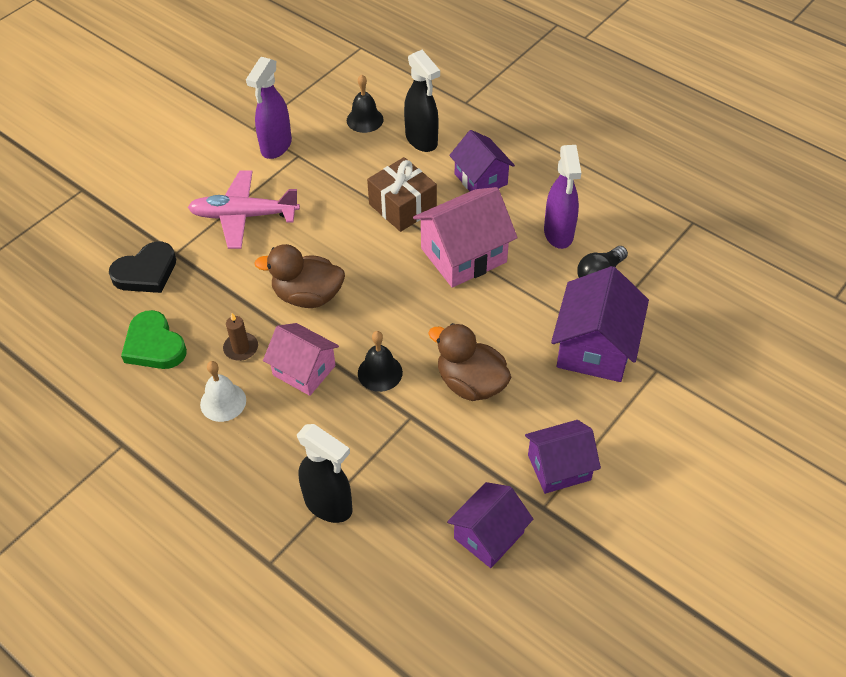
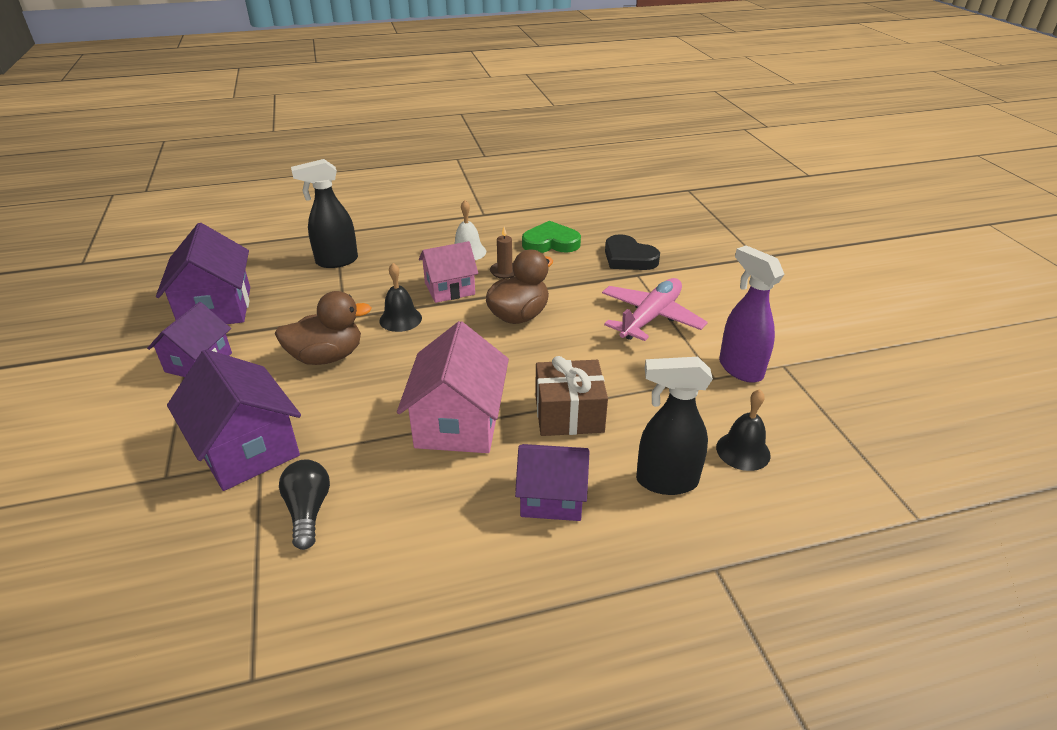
camera: 125 degrees right, 15 degrees down
black heart [109,242,176,293] -> black heart turned 45 degrees counterclockwise [605,234,660,270]
purple house [447,482,533,568] -> purple house [156,223,250,324], size x1.50
purple spray bottle [544,145,581,249] -> none

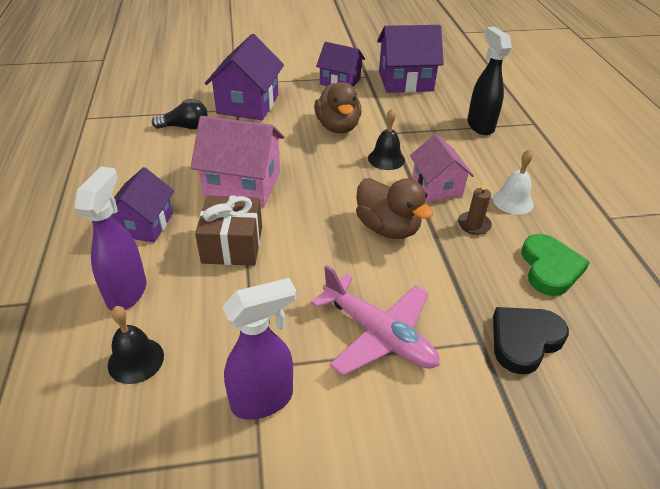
camera: 95 degrees right, 5 degrees up
purple house [167,349,301,491] -> purple house turned 45 degrees counterclockwise [205,34,284,120]
black spray bottle [636,357,713,495] -> purple spray bottle [74,167,147,311]

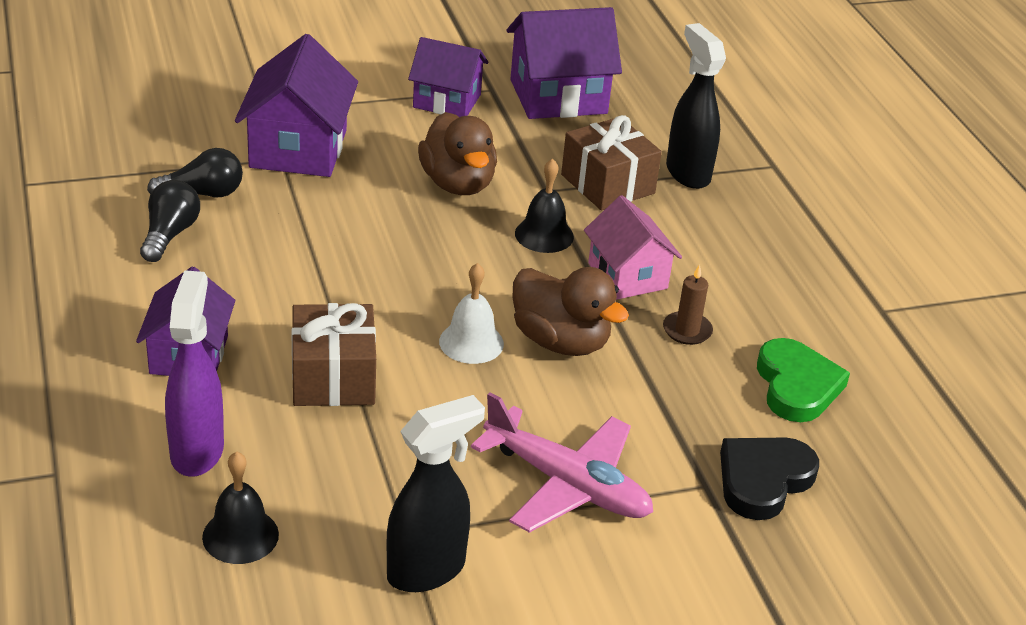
camera: 10 degrees left, 5 degrees down
pink house [191,116,284,207] -> none
purple spray bottle [222,278,296,420] -> black spray bottle [386,395,485,592]
white bell [493,149,534,214] -> white bell moved to [439,263,504,364]
none -> black light bulb [140,180,200,262]
none -> brown gift [561,115,662,210]

